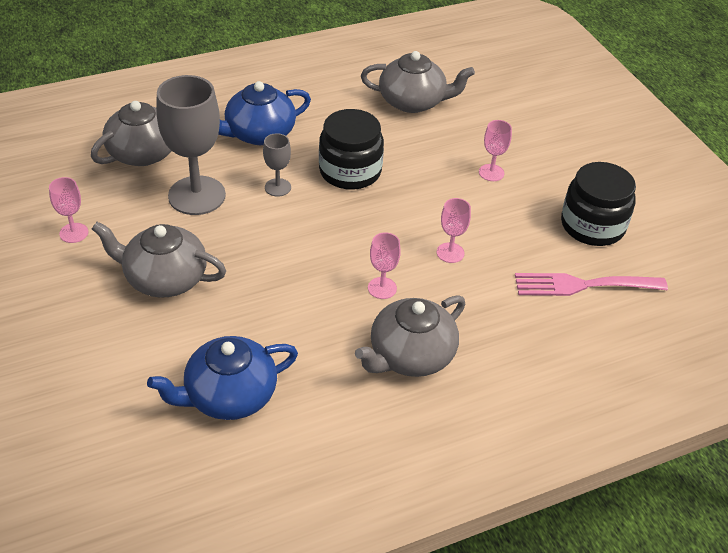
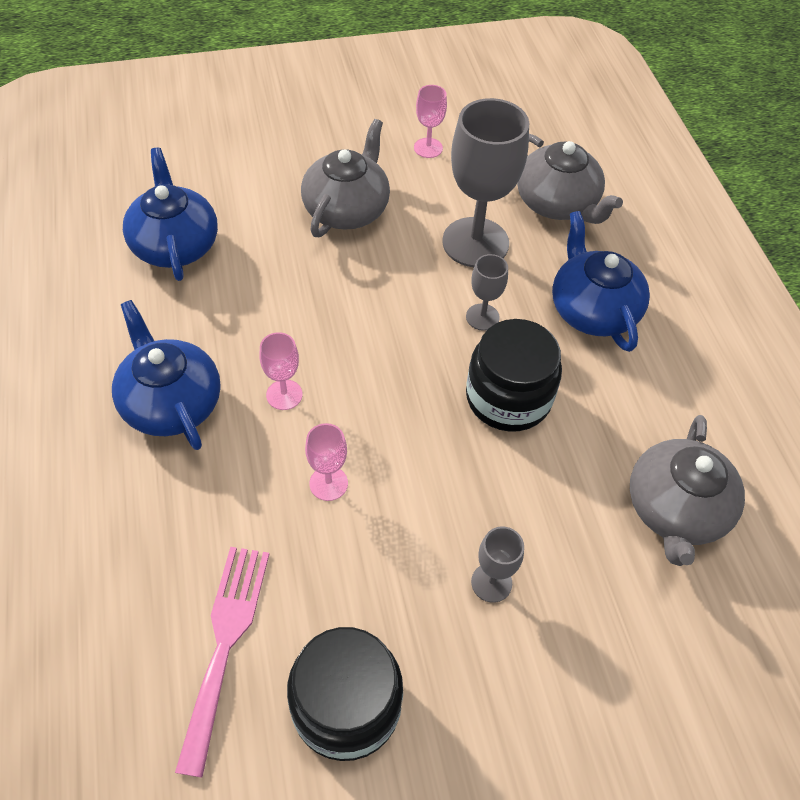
camera: 100 degrees right, 10 degrees up
grey teapot [355,295,466,377] -> blue teapot [112,300,221,450]
pink goblet [479,120,512,181] -> grey goblet [471,527,524,603]

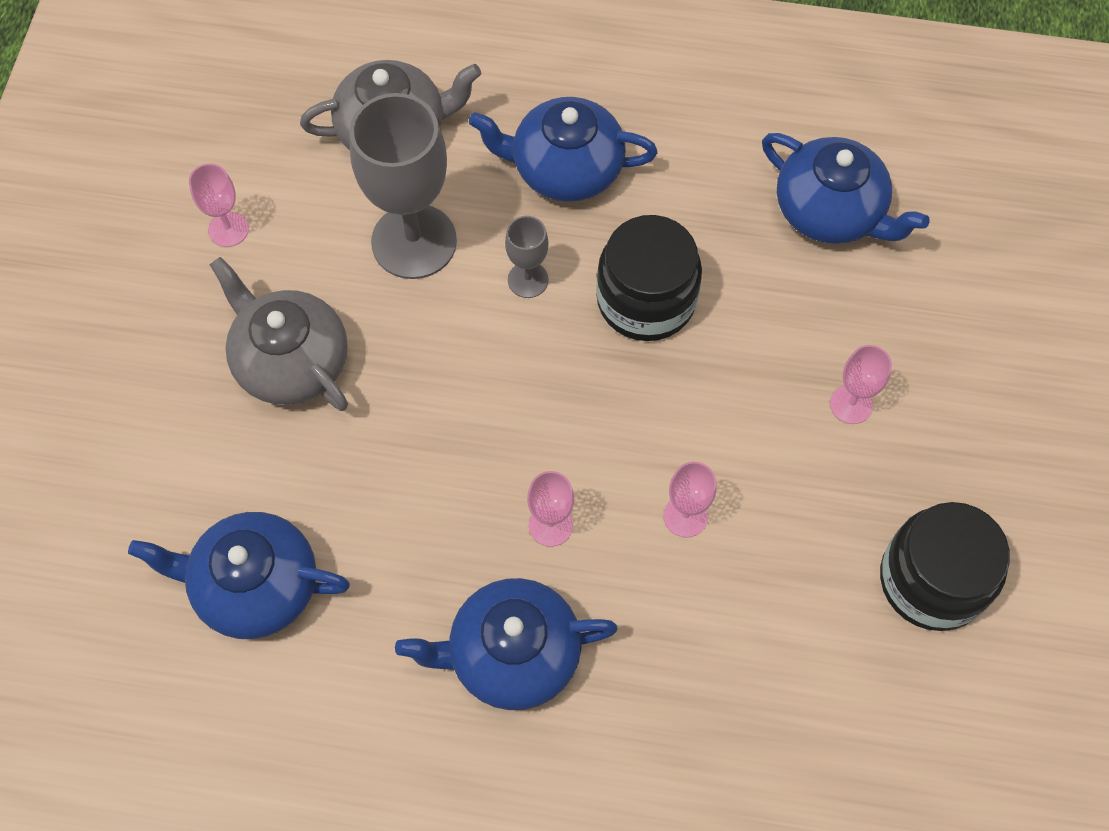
camera: 65 degrees left, 10 degrees up
pink fork [175,547,269,778] -> none
grey goblet [471,527,524,603] -> pink goblet [830,345,892,424]
grey teapot [630,415,745,566] -> blue teapot [762,133,930,244]

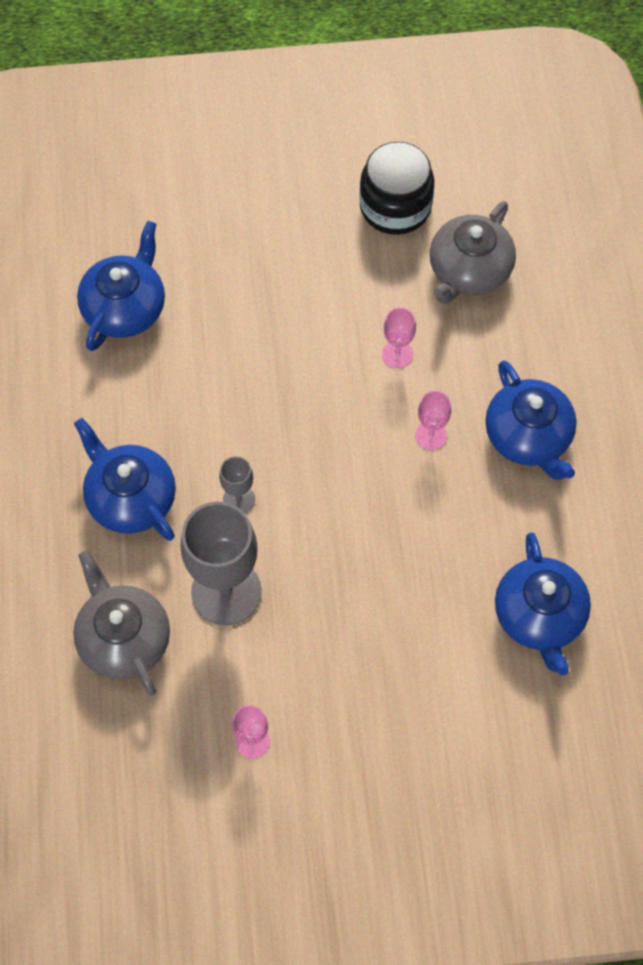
camera: 105 degrees left, 0 degrees up
grey teapot [210,257,348,411] -> grey teapot moved to [430,201,516,304]
blue teapot [469,97,658,202] -> blue teapot turned 150 degrees clockwise [74,418,176,541]
black jar [596,215,702,341] -> none
pink goblet [830,345,892,424] -> none

